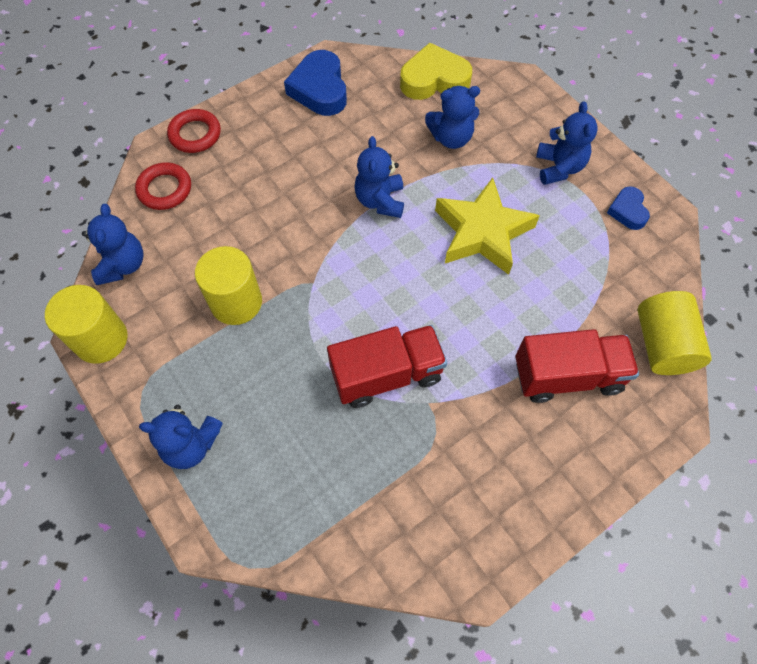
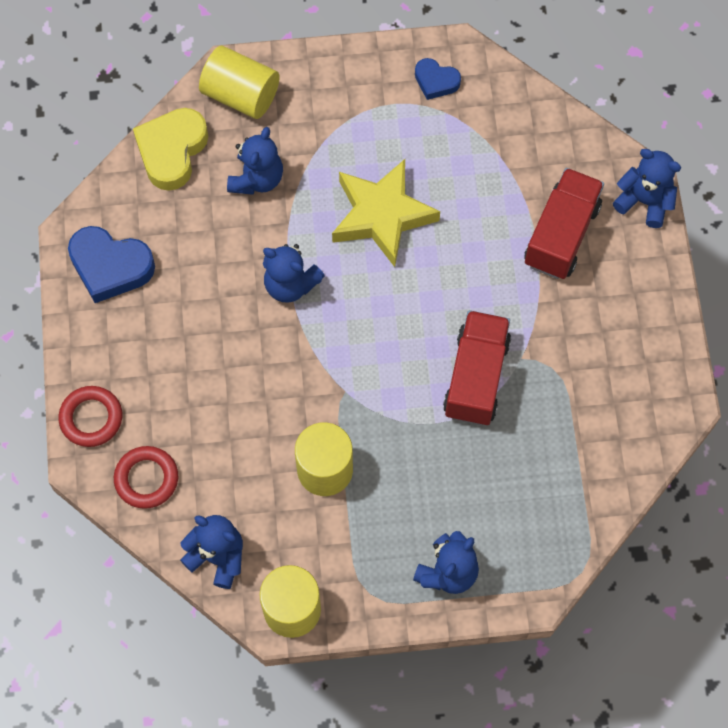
camera: 60 degrees left, 5 degrees up
blue teddy bear [536,101,597,185] -> blue teddy bear moved to [613,149,681,228]
yellow cylinder [637,291,712,375] -> yellow cylinder moved to [199,46,280,119]

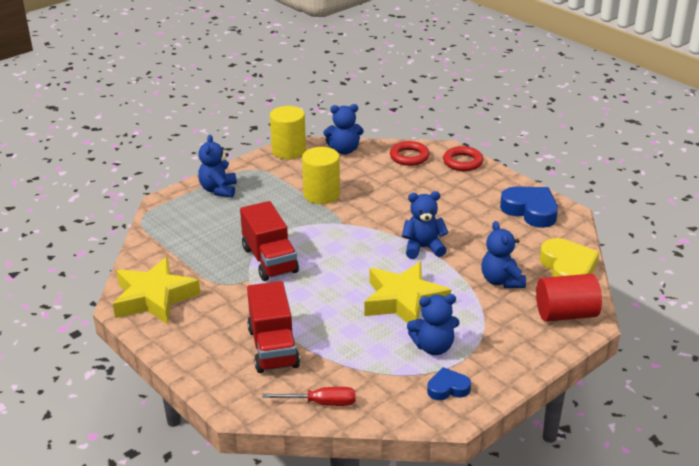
camera: 145 degrees right, 35 degrees down
blue heart [68,226,155,303] -> blue heart turned 60 degrees clockwise [500,187,558,228]
yellow cylinder [199,46,280,119] -> red cylinder [536,274,602,322]
blue teddy bear [613,149,681,228] -> blue teddy bear moved to [407,294,459,355]
none -> yellow star [113,257,200,324]
none -> red screwdriver [262,387,356,406]

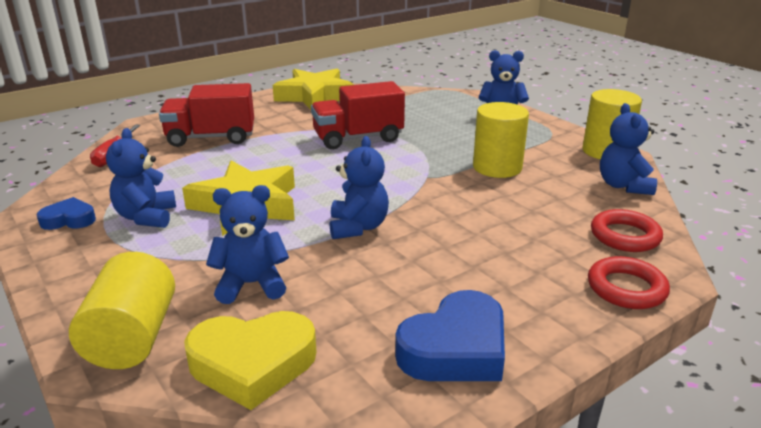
camera: 95 degrees right, 5 degrees down
blue heart [427,367,471,400] -> blue heart turned 90 degrees counterclockwise [37,197,96,230]
red cylinder [536,274,602,322] -> yellow cylinder [69,252,175,369]

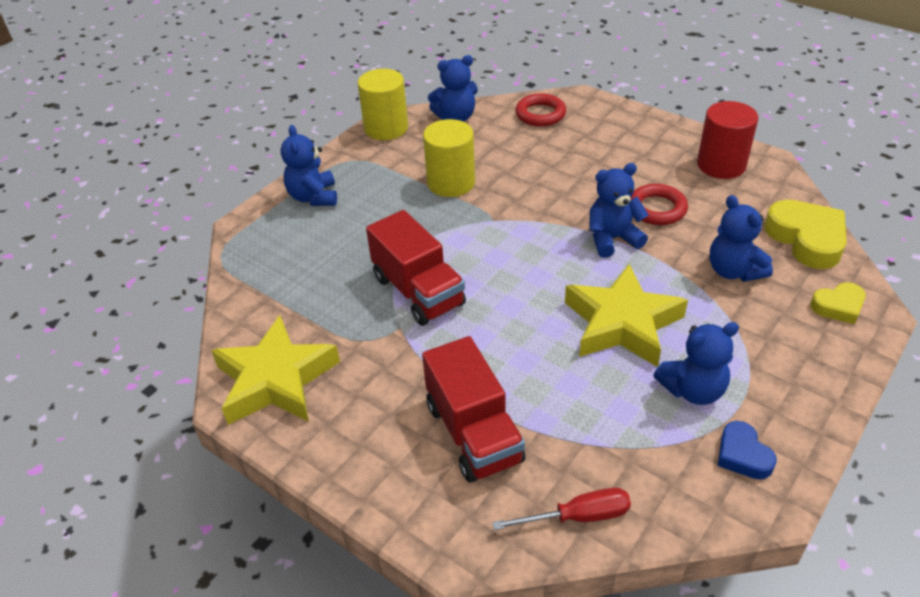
camera: 105 degrees left, 15 degrees up
yellow cylinder [69,252,175,369] -> yellow heart [810,282,866,324]
blue heart [395,290,505,381] -> red cylinder [697,101,758,179]
red ring [588,256,670,309] -> red ring moved to [630,184,688,225]

